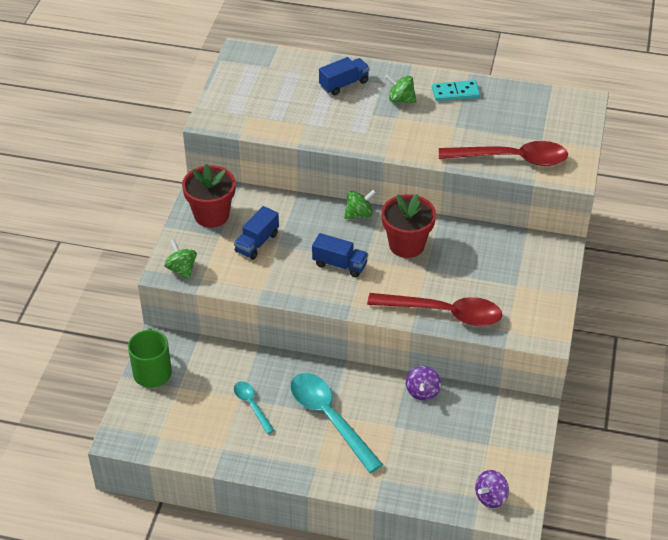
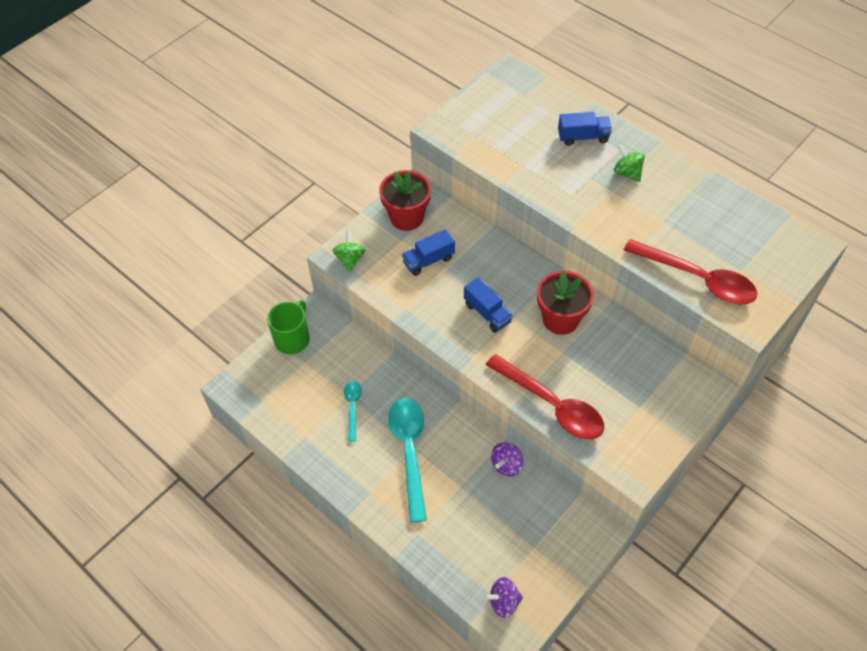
camera: 30 degrees right, 10 degrees up
green spinning top [344,189,376,219] -> none
turquoise domino [432,80,480,101] -> none

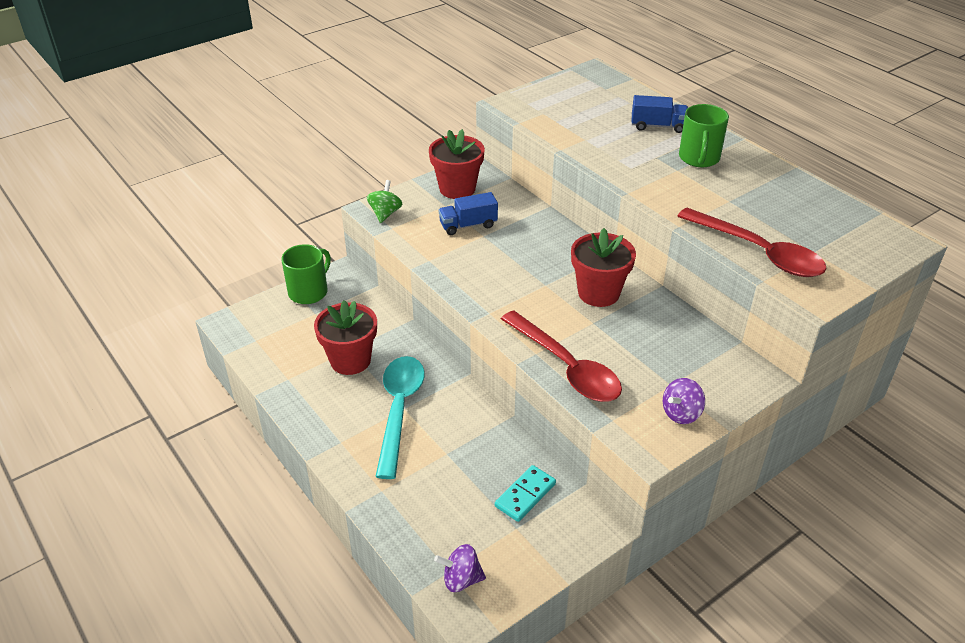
camera: 10 degrees right, 15 degrees down
turquoise spoon [344,381,362,441] -> red flower pot [314,300,377,375]
blue truck [464,277,513,333] -> none
purple spinning top [491,442,524,476] -> purple spinning top moved to [663,378,705,424]
green spinning top [614,144,645,182] -> green mug [679,104,729,167]
none -> turquoise domino [495,465,556,522]

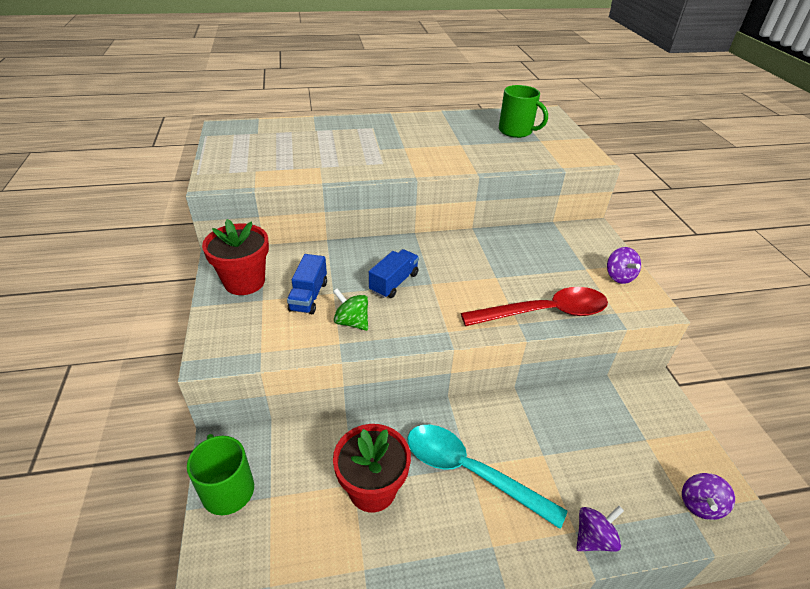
camera: 65 degrees left, 0 degrees up
green spinning top [367,180,402,223] -> green spinning top moved to [333,288,368,331]
turquoise domino [495,465,556,522] -> none
red flower pot [571,228,636,307] -> none
blue truck [632,95,688,133] -> blue truck moved to [369,249,419,298]
red spoon [677,208,827,277] -> none
green mug [679,104,729,167] -> green mug moved to [499,85,548,138]
none -> purple spinning top [576,506,624,552]

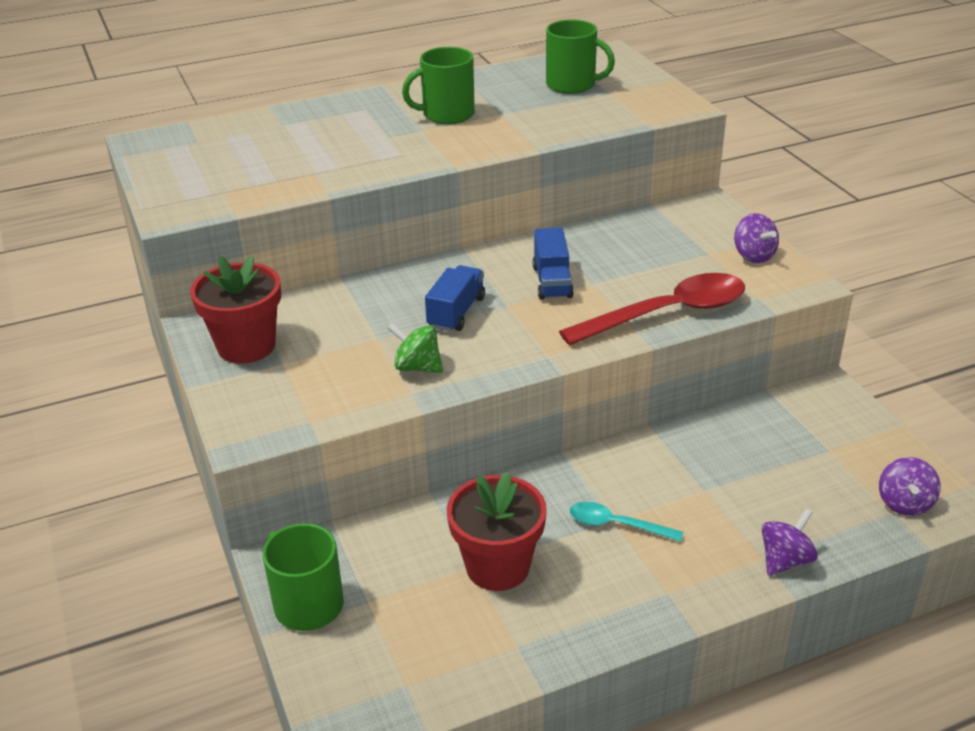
camera: 10 degrees left, 5 degrees down
blue truck [287,254,327,314] -> blue truck moved to [532,228,574,300]
turquoise spoon [407,425,568,529] -> turquoise spoon [570,502,683,542], size x0.52
none -> green mug [402,47,475,124]

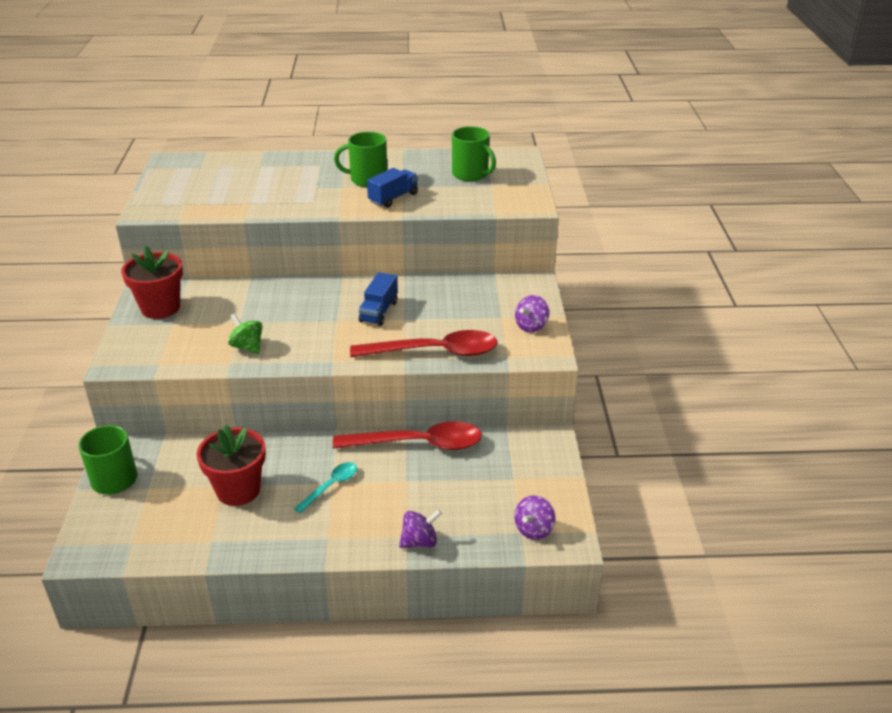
camera: 20 degrees right, 0 degrees up
blue truck [425,265,485,332] -> blue truck moved to [367,168,418,208]
turquoise spoon [570,502,683,542] -> turquoise spoon turned 90 degrees clockwise [294,462,357,513]
purple spinning top [734,213,779,263] -> purple spinning top turned 45 degrees clockwise [515,295,549,333]
none -> red spoon [333,421,482,450]

